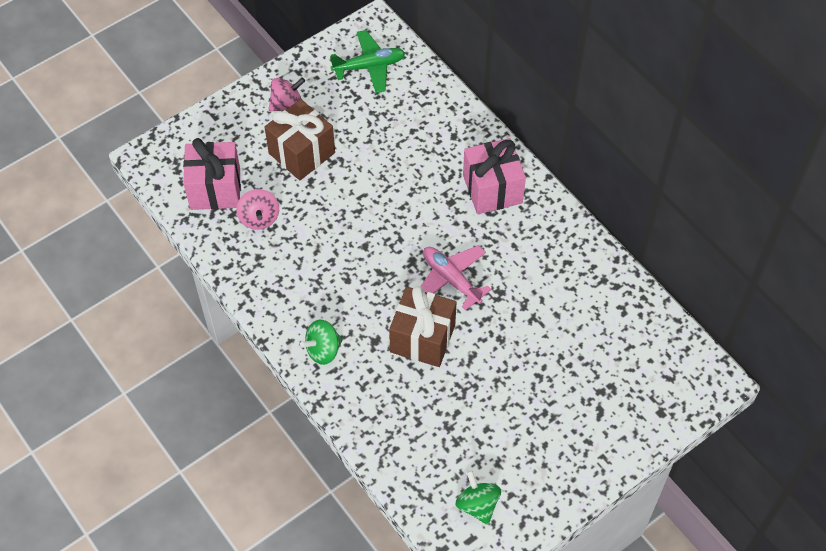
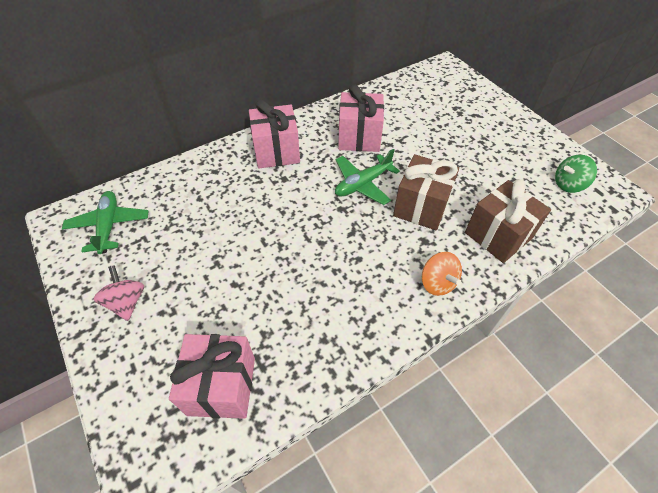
camera: 85 degrees left, 5 degrees down
pink spinning top [236,189,279,230] -> none
brown gift [265,99,335,180] -> brown gift moved to [465,179,551,263]
green spinning top [300,319,343,365] -> orange spinning top [422,252,462,296]
pink plane [421,245,492,310] -> green plane [335,149,400,205]
none -> pink gift [338,85,384,152]

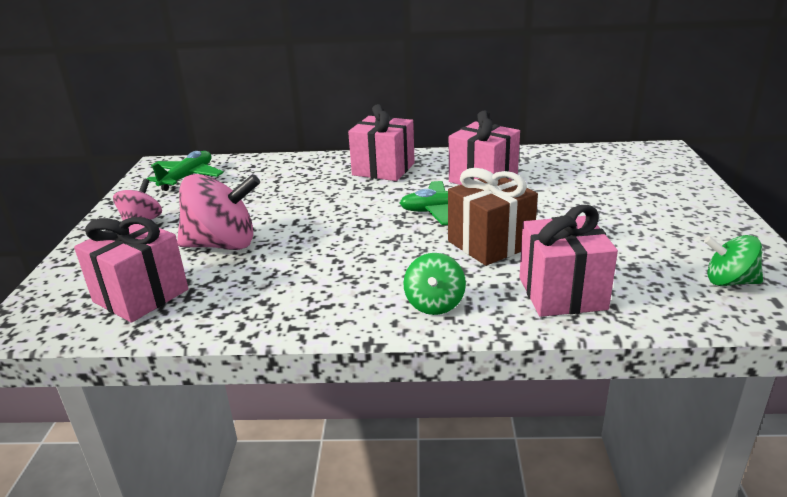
camera: 35 degrees right, 25 degrees down
orange spinning top [422,252,462,296] -> green spinning top [403,253,466,315]
brown gift [465,179,551,263] -> pink gift [519,205,618,317]
none -> pink spinning top [177,174,260,250]

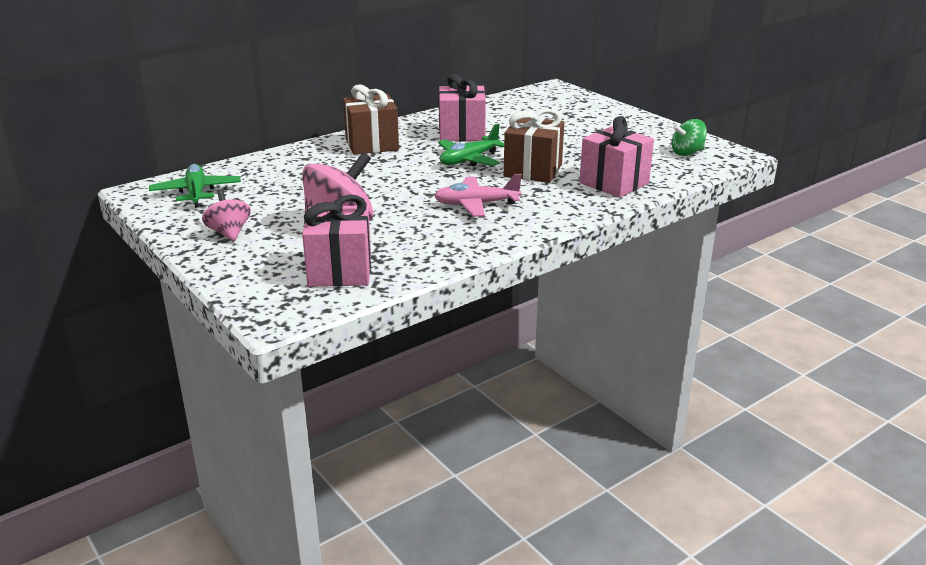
camera: 40 degrees left, 0 degrees up
pink gift [348,104,415,181] -> brown gift [343,84,399,155]
green spinning top [403,253,466,315] -> none
none -> pink plane [434,174,522,217]

